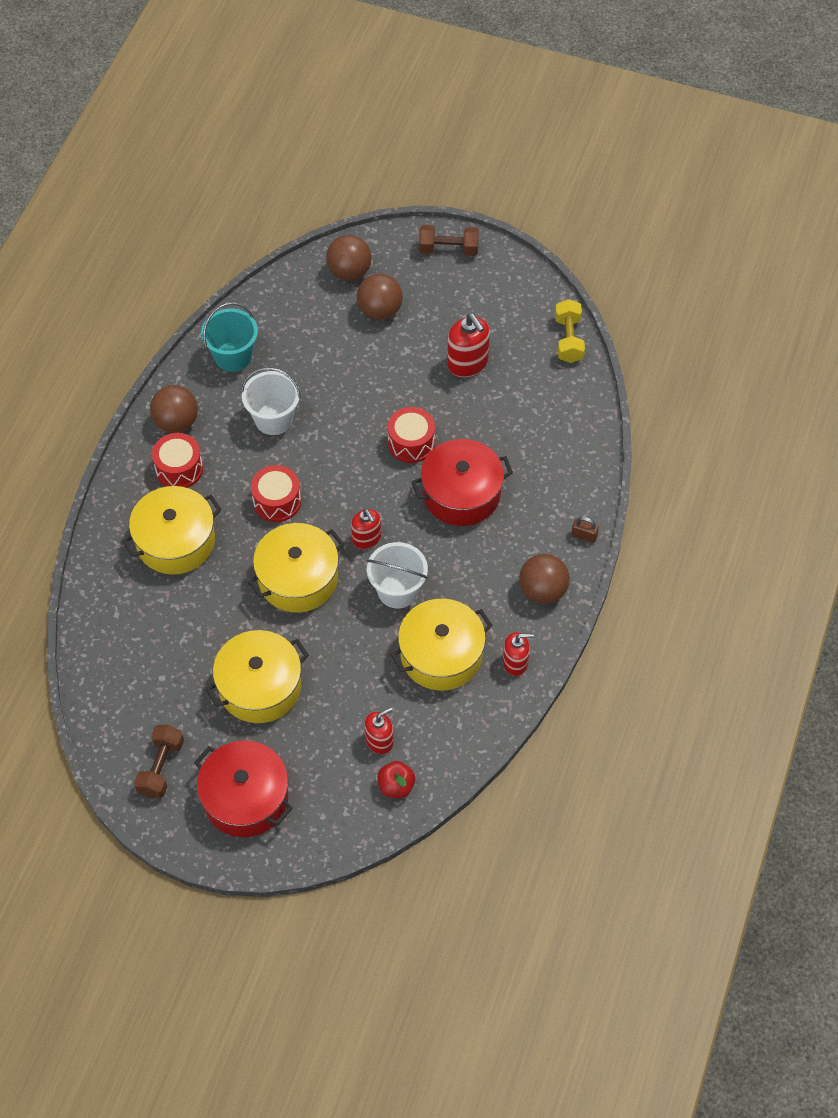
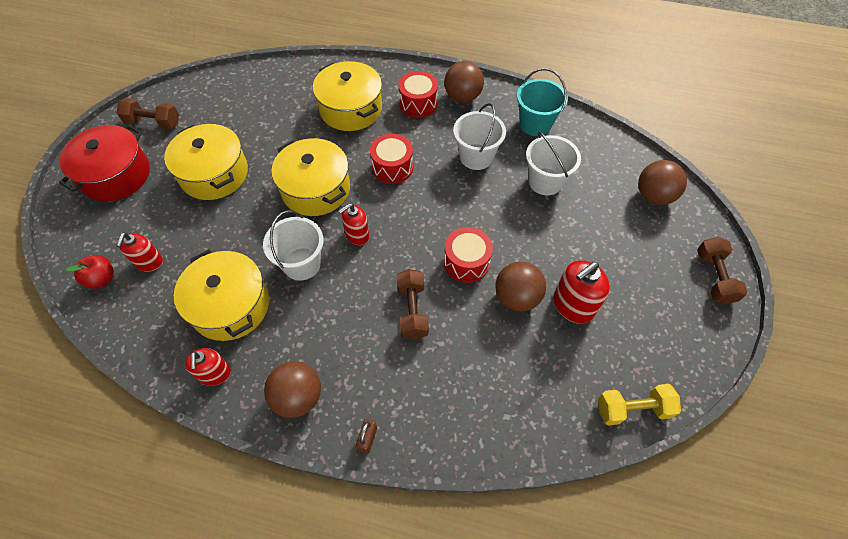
camera: 85 degrees right, 0 degrees up
brown ball [357,274,403,320] -> brown ball moved to [495,262,546,311]
red soap dispenser [365,707,393,754] -> red soap dispenser turned 45 degrees clockwise [117,232,163,272]
red pot [412,439,513,526] -> brown dumbbell [396,269,429,340]
none -> white bucket [526,131,581,196]

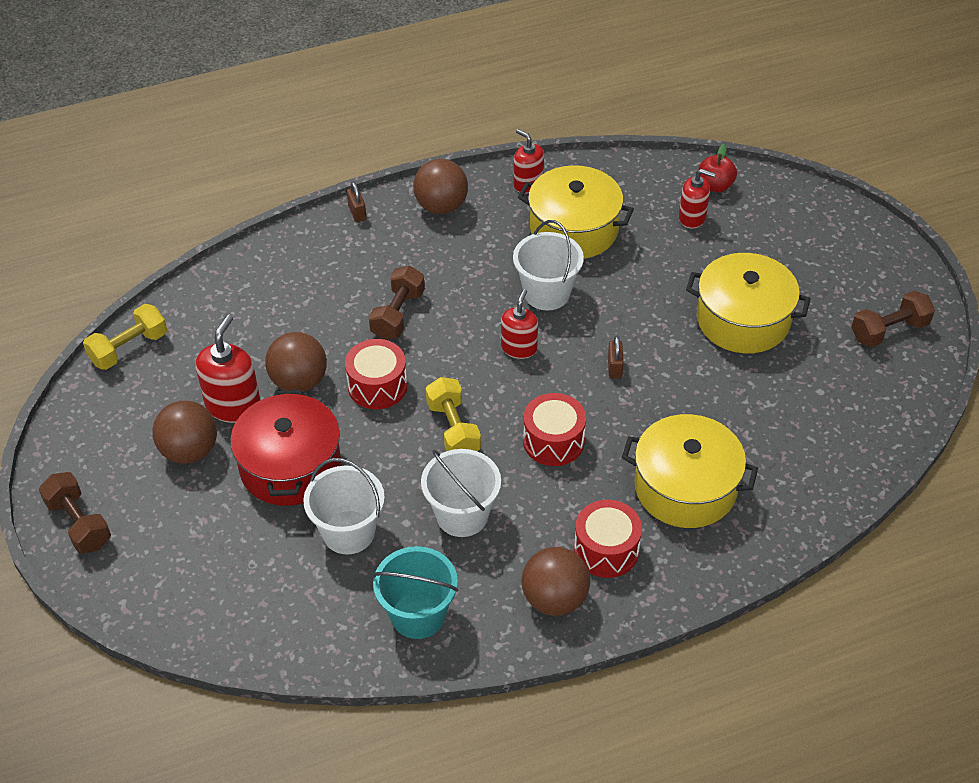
camera: 145 degrees right, 10 degrees down
red pot [59,125,150,201] -> red pot moved to [230,390,341,506]
red soap dispenser [117,232,163,272] -> red soap dispenser turned 135 degrees clockwise [679,169,716,229]
yellow pot [271,138,350,216] -> brown padlock [608,336,624,378]
brown dumbbell [396,269,429,340] -> brown dumbbell turned 60 degrees clockwise [369,266,425,340]
brown ball [638,160,687,205] -> brown ball moved to [152,401,217,464]
none -> yellow dumbbell [426,377,481,451]

